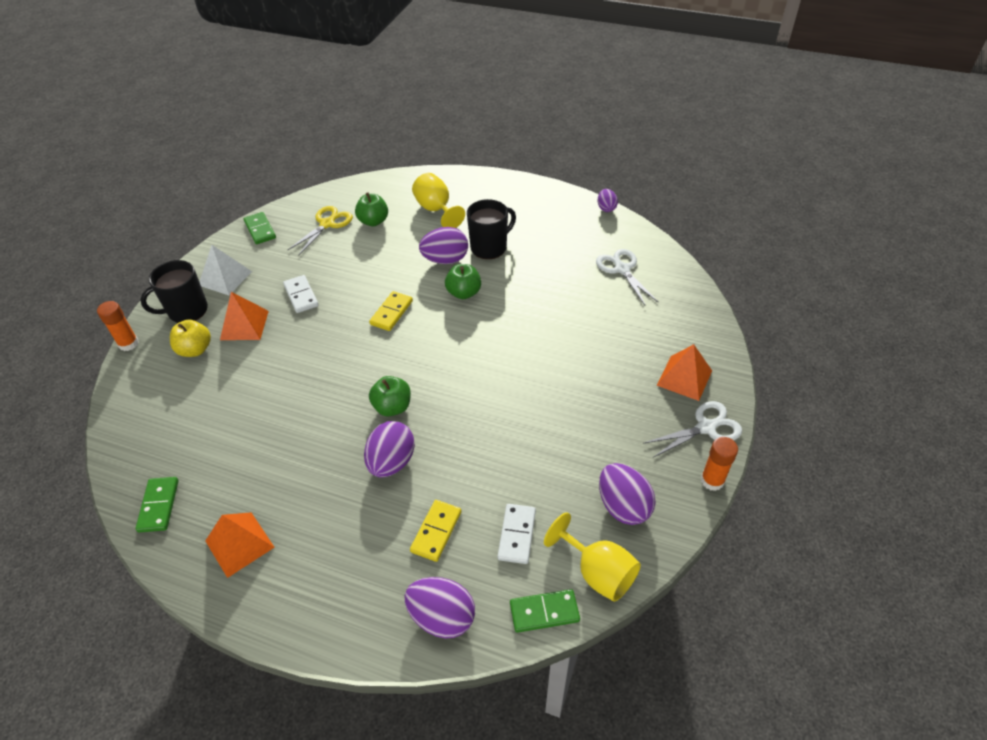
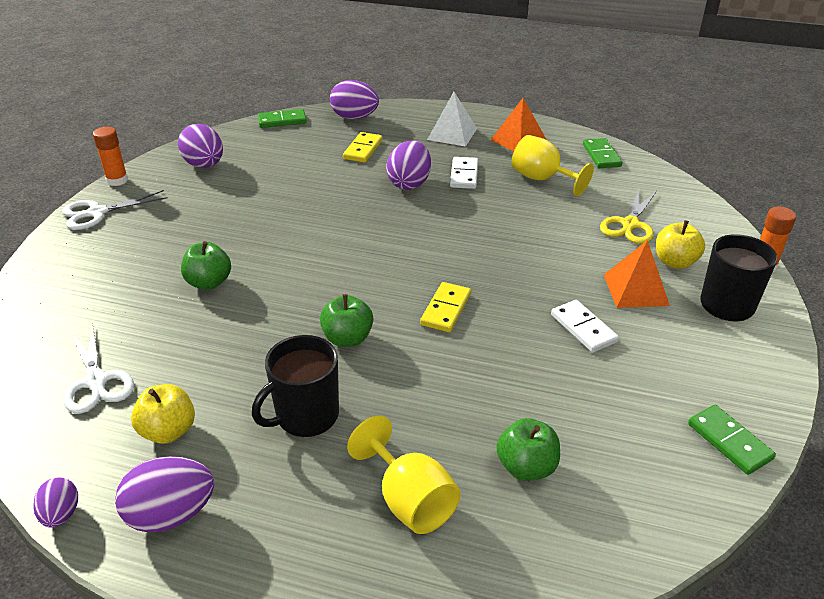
camera: 175 degrees right, 10 degrees down
white pyramid [199,245,252,295] -> white pyramid moved to [427,92,477,147]
yellow scissors [287,206,353,256] -> yellow scissors moved to [600,190,657,244]
green apple [369,376,411,417] -> green apple moved to [181,241,231,290]
purple egg [419,227,468,264] -> purple egg moved to [115,456,214,532]
white domino [497,504,536,564] -> white domino moved to [450,157,478,189]
yellow goblet [544,512,641,602] -> yellow goblet moved to [512,135,594,196]
orange pyramid [657,344,712,401] -> none
none -> yellow apple [131,384,195,444]

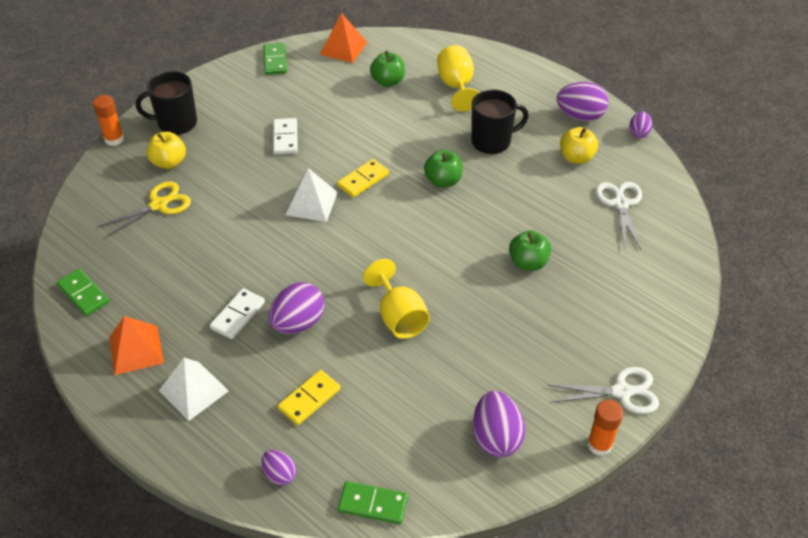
camera: 155 degrees left, 10 degrees up
purple egg [330,80,379,119] -> purple egg [261,450,296,485], size x0.58
yellow goblet [512,135,594,196] -> yellow goblet moved to [363,259,430,339]
green domino [583,138,622,168] -> green domino turned 60 degrees counterclockwise [57,269,109,316]
orange pyramid [604,240,670,308] -> orange pyramid moved to [319,13,367,63]
none -> white pyramid [286,168,338,222]

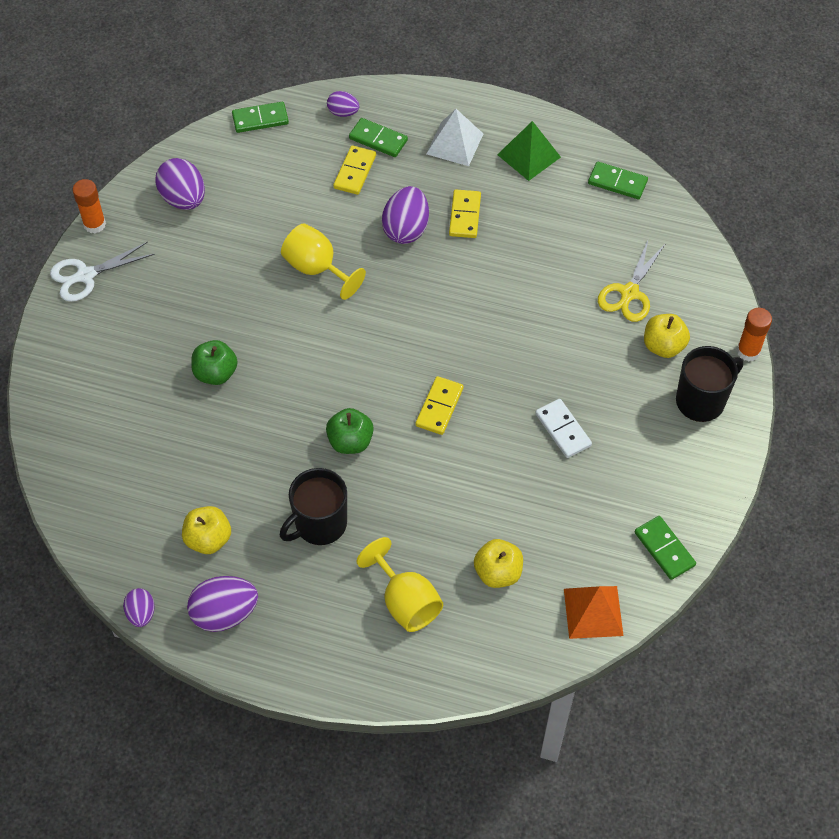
camera: 155 degrees right, 10 degrees up
orange pyramid [109,316,164,375] -> green pyramid [497,121,561,181]
white domino [210,288,265,339] -> yellow domino [449,190,481,238]
white pyramid [286,168,338,222] -> none
green apple [370,51,405,87] -> yellow apple [474,539,523,588]
white scissors [595,182,642,249] -> none
none -> green domino [349,118,408,157]

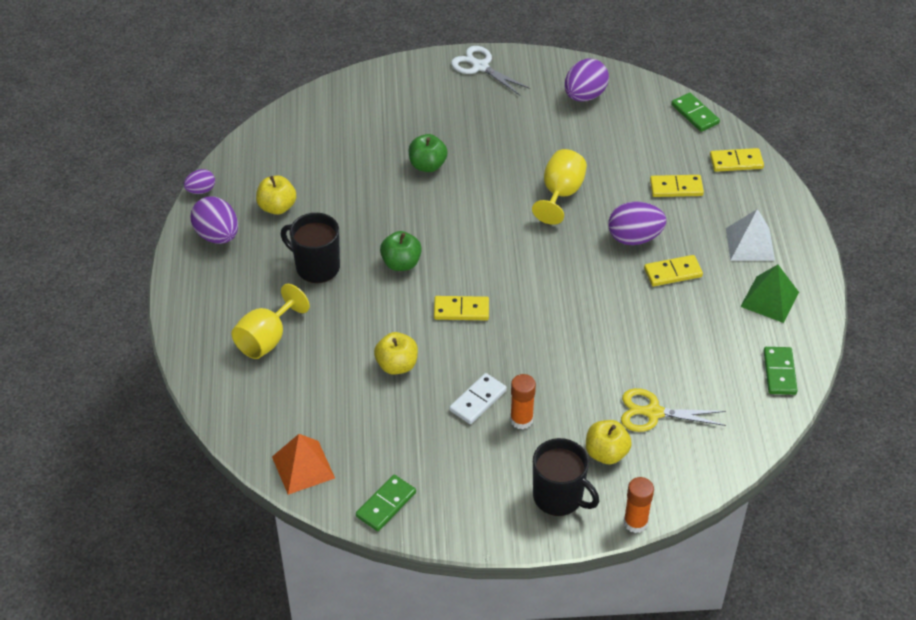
camera: 70 degrees right, 10 degrees down
orange glue stick [73,179,106,233] -> orange glue stick moved to [510,374,536,429]
purple egg [327,91,359,117] -> yellow domino [710,148,764,172]
green domino [349,118,408,157] -> none
yellow apple [474,539,523,588] -> yellow apple moved to [374,332,418,375]

